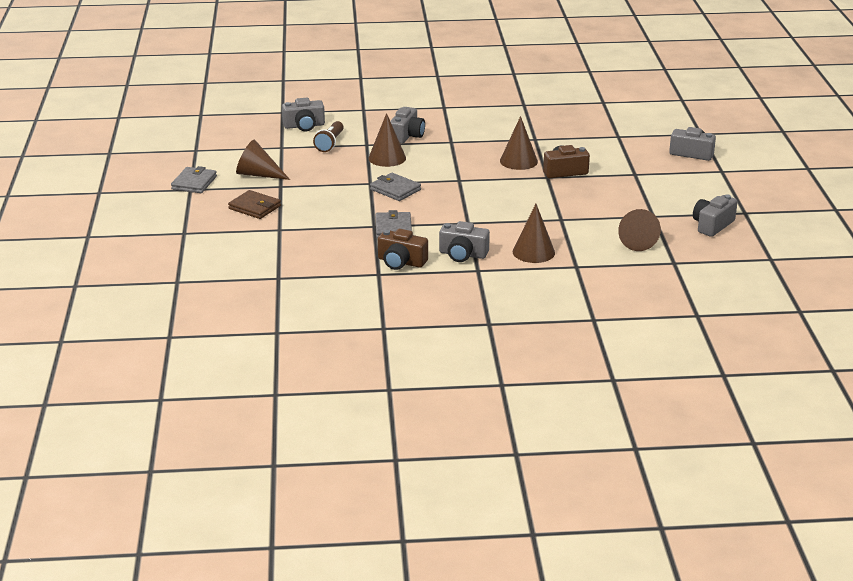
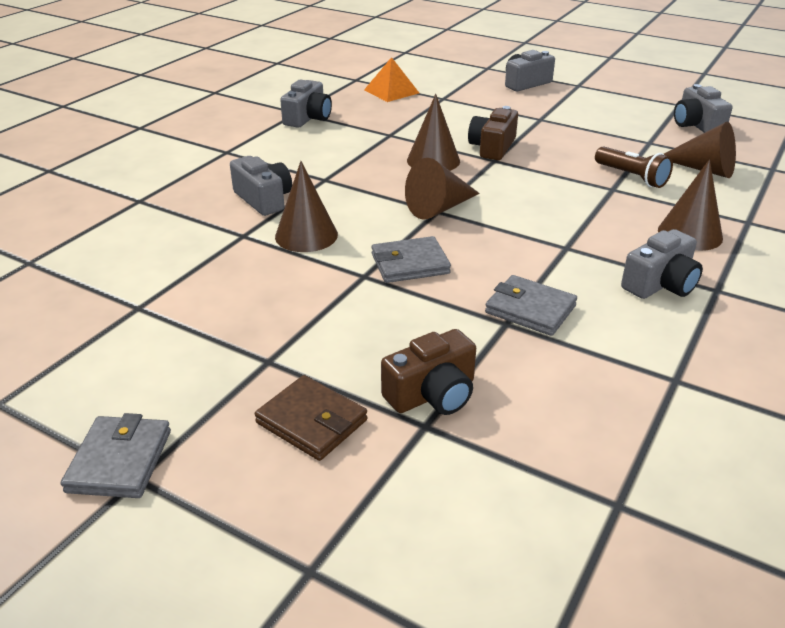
camera: 55 degrees left, 5 degrees up
grey wallet [171,166,217,193] -> grey wallet turned 45 degrees clockwise [61,413,171,498]
brown wallet [228,190,281,219] -> brown wallet turned 60 degrees clockwise [255,375,367,461]
brown cone [236,139,290,180] -> brown cone moved to [405,158,480,219]
grey camera [282,98,325,131] -> grey camera moved to [280,80,332,128]
brown flashlight [313,121,344,152] -> brown flashlight moved to [595,146,673,188]
brown camera [378,229,428,270] -> brown camera moved to [381,329,476,415]
none -> orange pyramid [364,57,419,102]

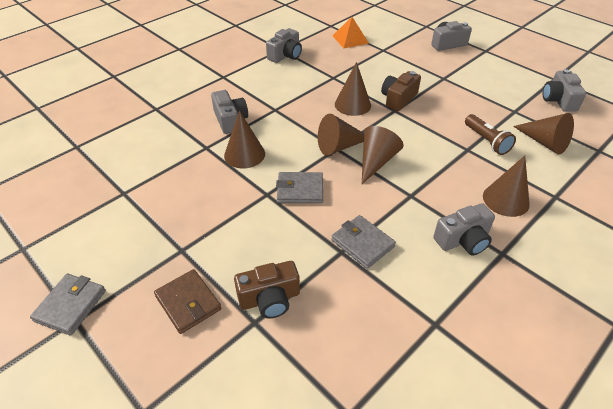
camera: 15 degrees right, 10 degrees up
none -> brown cone [362,126,403,184]

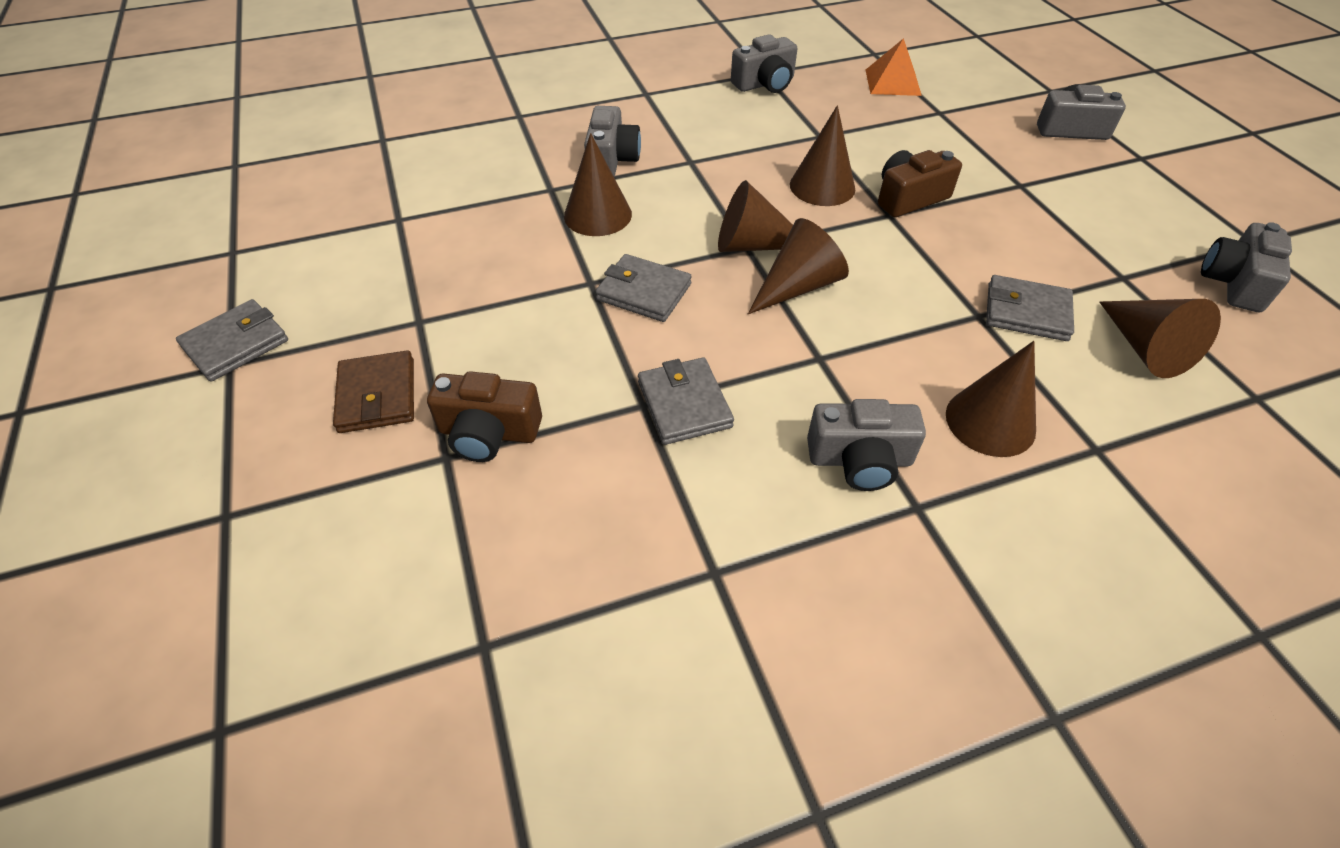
camera: 25 degrees right, 5 degrees up
brown flashlight [465,114,516,155] -> grey wallet [986,275,1074,341]

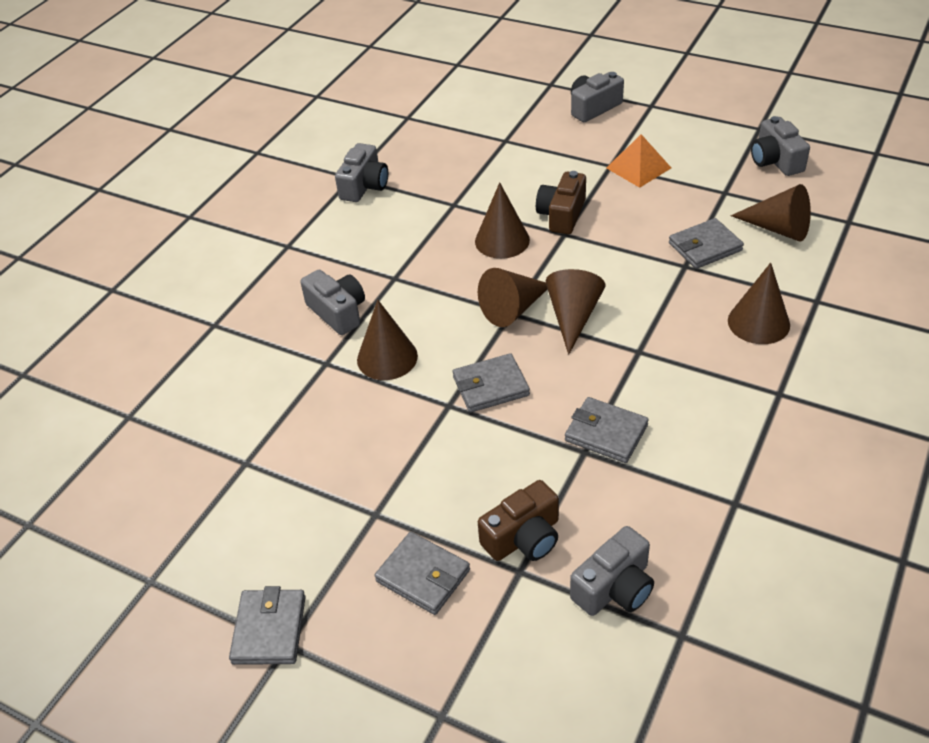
camera: 40 degrees left, 5 degrees down
brown wallet [333,350,414,433] -> grey wallet [374,532,470,615]
grey camera [807,399,926,491] -> grey camera moved to [570,526,654,616]
orange pyramid [866,38,922,96] -> orange pyramid moved to [606,134,671,188]

